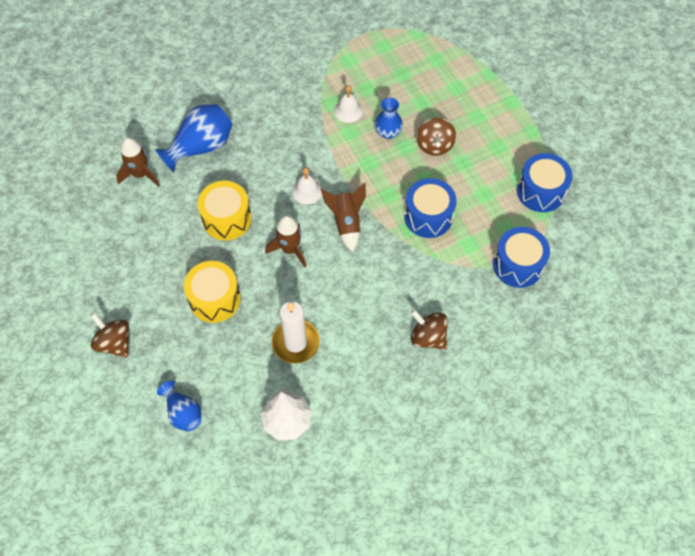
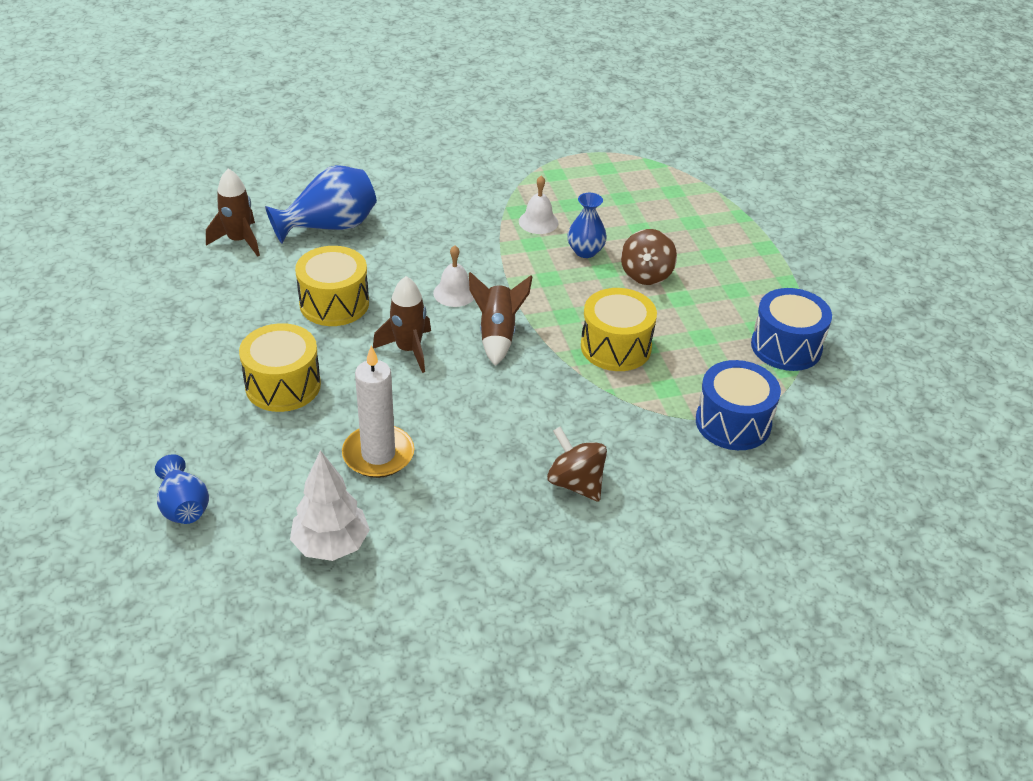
camera: 10 degrees right, 20 degrees down
brown spinning top [91,313,129,358] -> none
blue drum [404,178,457,238] -> yellow drum [581,288,657,371]

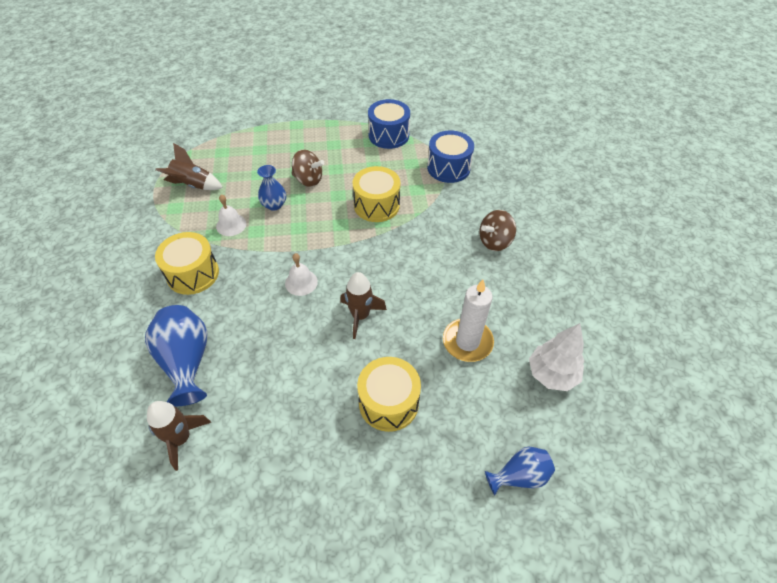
camera: 80 degrees left, 10 degrees up
yellow drum [295,246,369,326] -> yellow drum moved to [155,232,219,295]
brown rocket [469,272,533,366] -> brown rocket moved to [156,143,223,190]

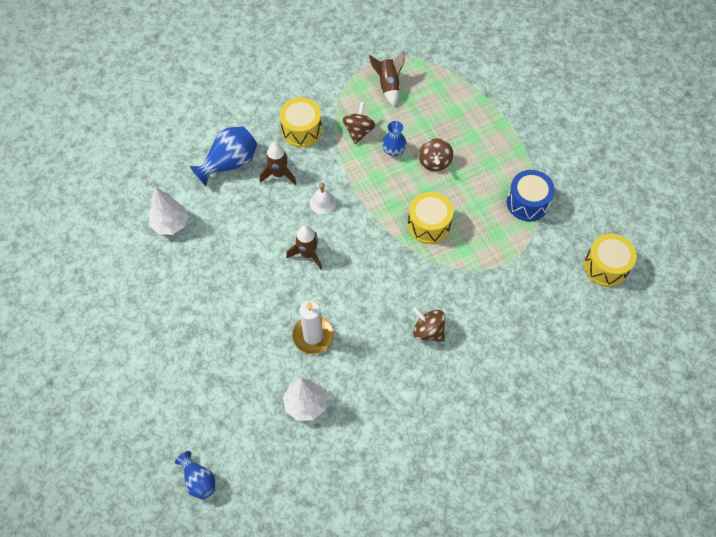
camera: 70 degrees right, 10 degrees up
brown rocket [147,401,211,471] -> brown rocket moved to [260,142,297,185]
white bell [216,195,247,236] -> brown spinning top [342,102,376,144]
yellow drum [357,357,421,432] -> yellow drum moved to [584,234,637,287]
blue drum [427,130,474,183] -> none
blue vase [485,447,555,496] -> blue vase moved to [175,451,215,499]
none -> white tree [149,187,188,235]

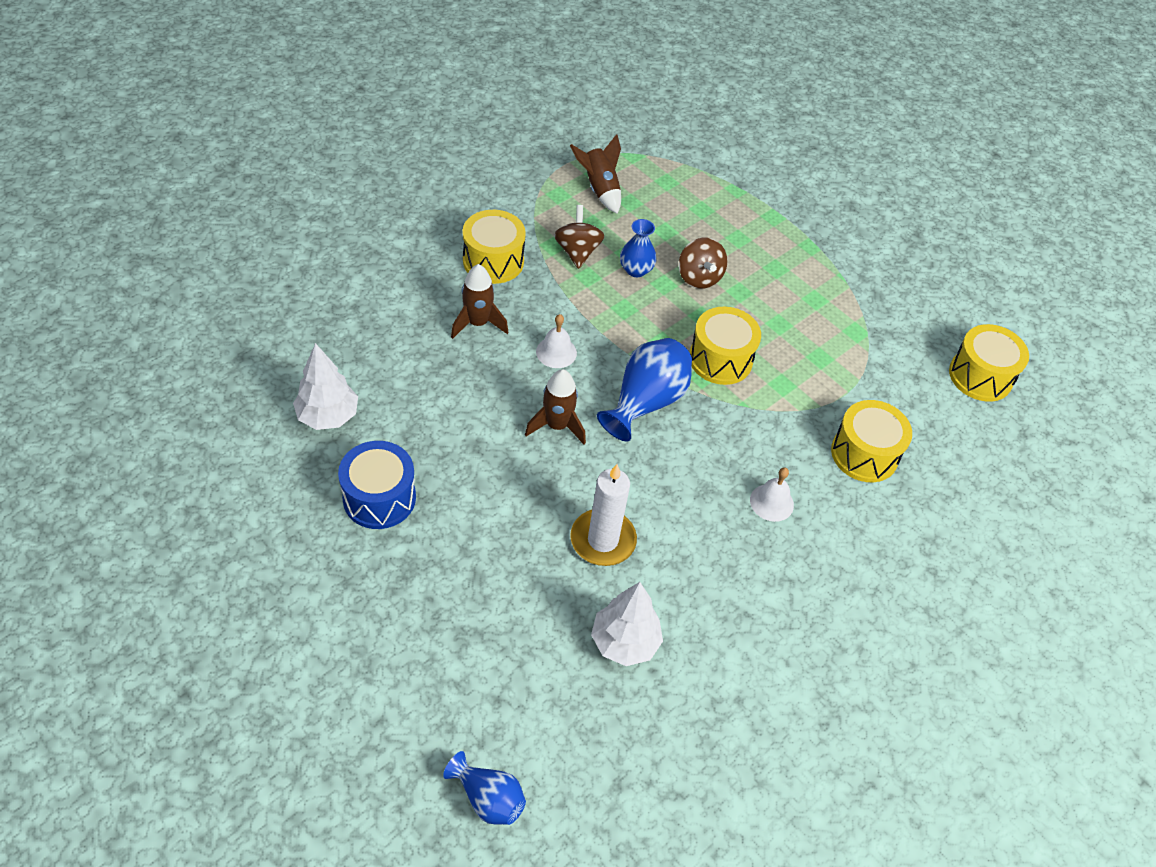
camera: 20 degrees left, 10 degrees down
blue vase [189,126,257,186] -> blue vase moved to [597,338,692,442]
brown spinning top [413,307,445,342] -> white bell [750,467,794,522]
blue drum [507,170,555,221] -> blue drum moved to [338,441,416,529]
none -> yellow drum [831,400,912,482]

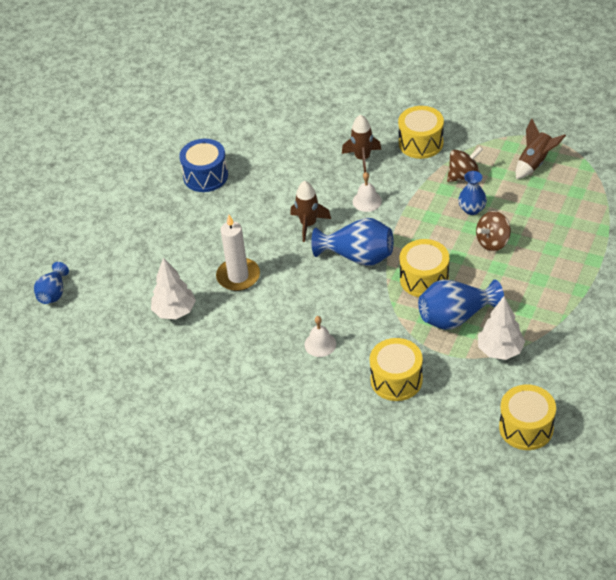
camera: 75 degrees right, 5 degrees down
white tree [293,343,358,430] -> white tree moved to [478,296,525,360]
none -> blue vase [418,279,504,330]

